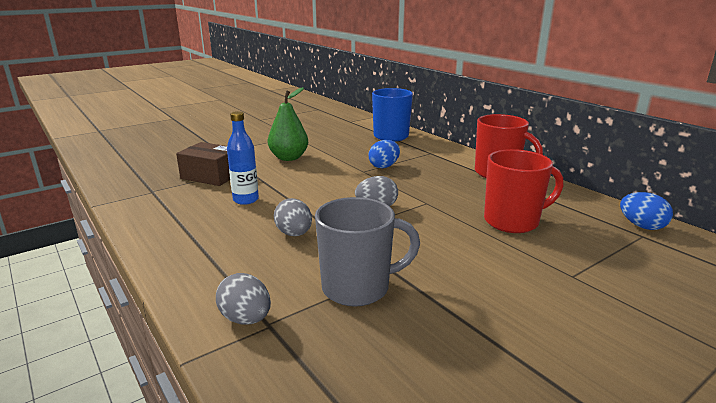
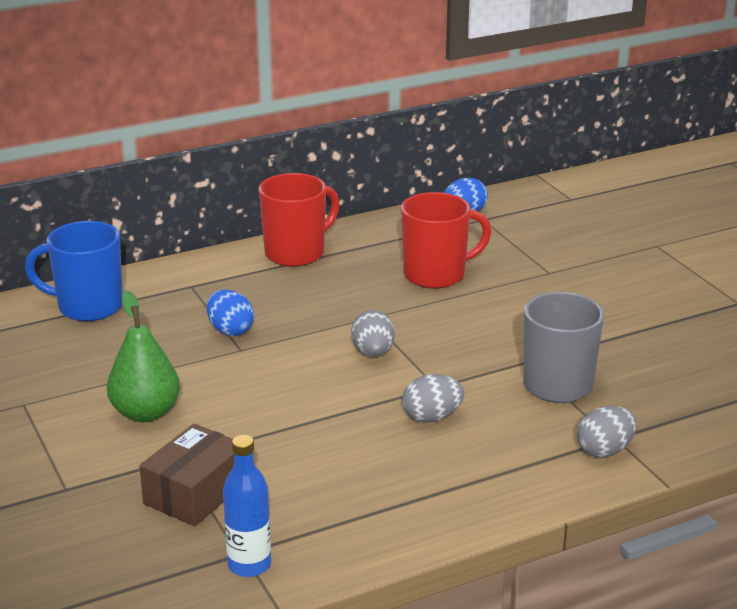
camera: 80 degrees left, 5 degrees up
blue bottle [227,111,259,205] -> blue bottle moved to [223,435,271,577]
red mug [484,149,563,233] -> red mug turned 75 degrees clockwise [401,192,492,289]

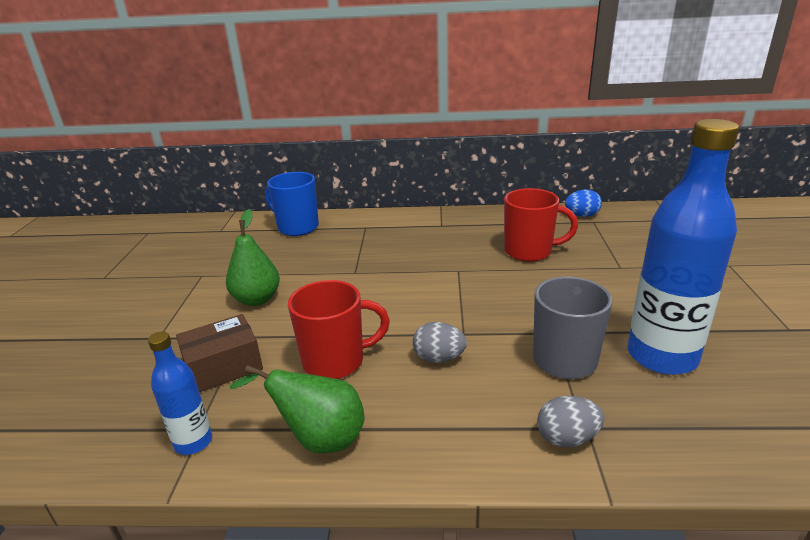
camera: 30 degrees right, 0 degrees up
blue egg [207,290,254,336] -> none
red mug [259,173,340,267] -> red mug moved to [288,280,390,379]
grey egg [351,310,395,357] -> none
none -> green pear [229,365,365,453]
none -> blue bottle [628,119,739,375]

